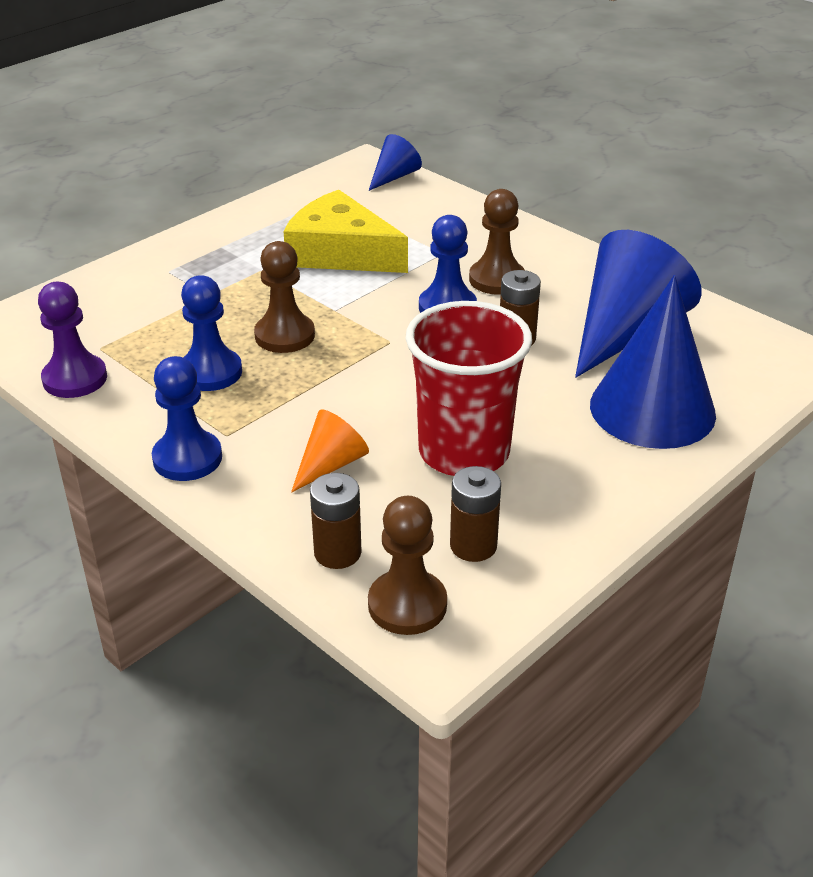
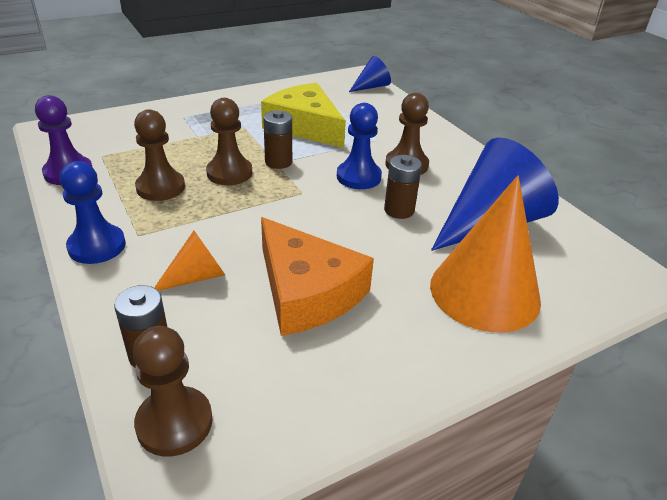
camera: 15 degrees right, 0 degrees up
blue pawn [181,275,242,391] -> brown pawn [134,109,185,201]
red cup [405,301,532,476] -> orange cheese [261,217,374,336]
brown battery [450,466,501,562] -> brown battery moved to [263,110,292,169]
blue cone [590,275,716,449] -> orange cone [430,175,541,332]

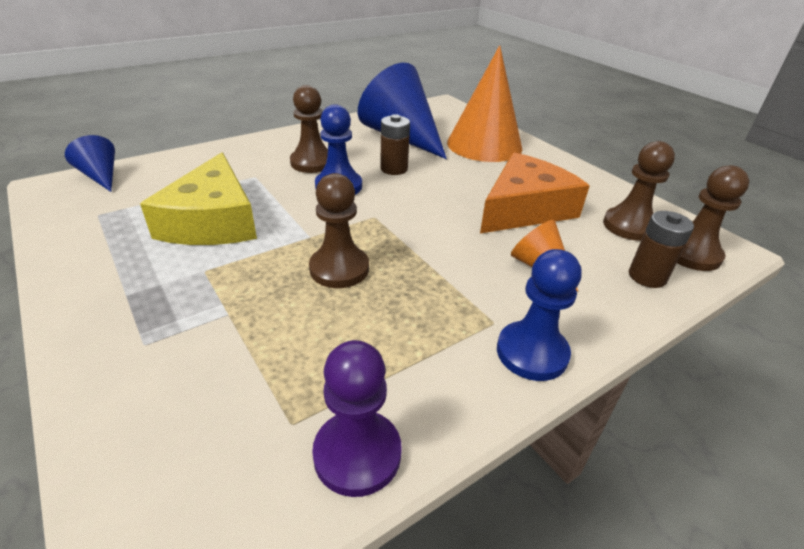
camera: 95 degrees left, 0 degrees up
brown pawn [134,109,185,201] -> brown pawn moved to [603,141,675,241]
yellow cheese [261,83,346,148] -> yellow cheese turned 45 degrees counterclockwise [140,152,257,245]
brown battery [263,110,292,169] -> none

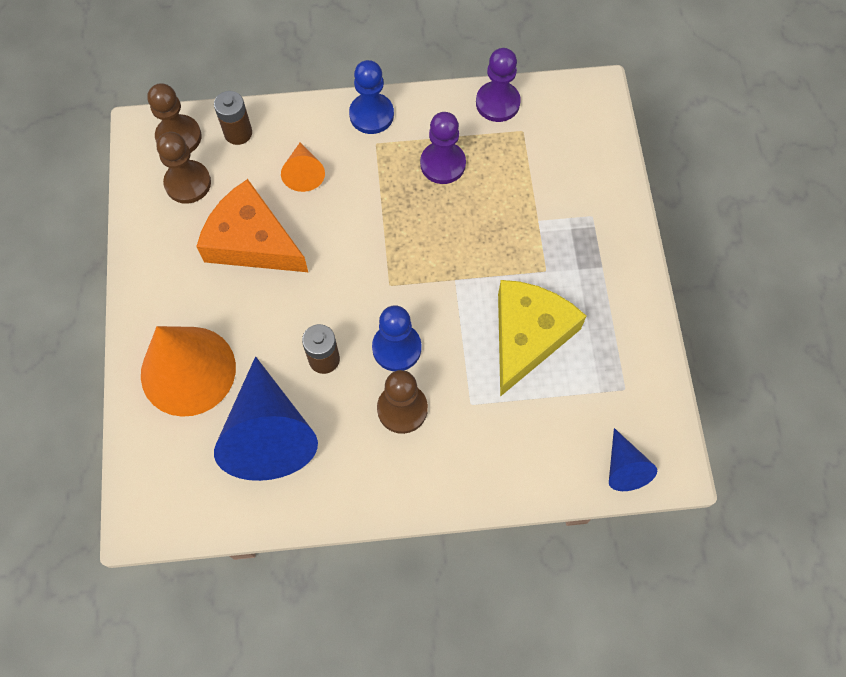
camera: 150 degrees left, 30 degrees up
brown pawn [309,173,369,288] -> none
orange cheese [480,152,590,234] -> orange cheese turned 45 degrees clockwise [196,179,308,272]
none -> purple pawn [420,112,466,184]

